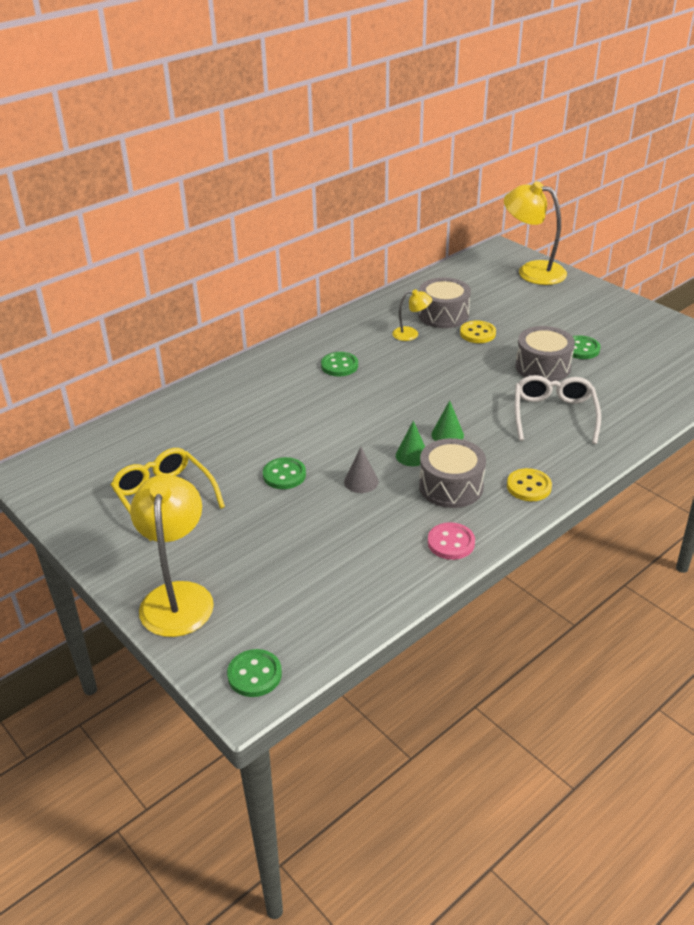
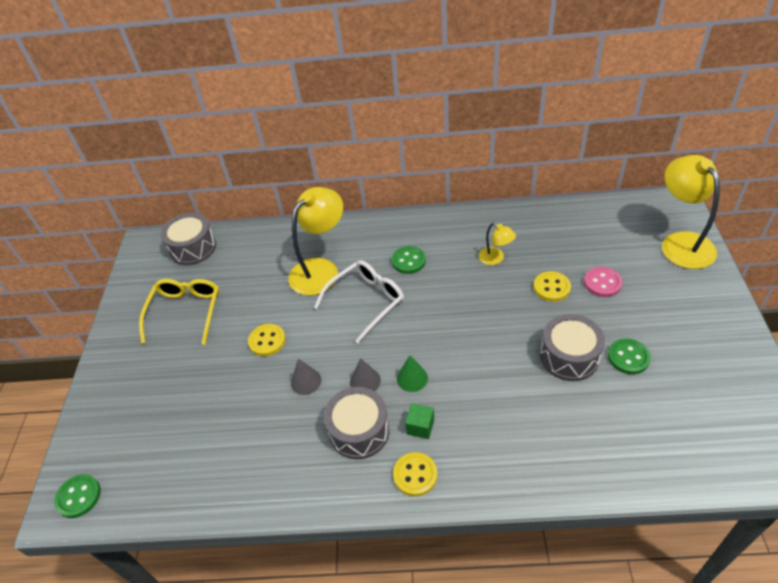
camera: 45 degrees right, 10 degrees up
yellow lamp [130,474,214,637] -> yellow lamp moved to [288,187,343,296]
green button [263,457,306,489] -> yellow button [248,324,286,356]
green cone [396,421,425,466] -> grey cone [350,358,381,391]
grey drum [418,278,471,328] -> grey drum moved to [161,213,216,265]
pink button [428,522,475,560] -> pink button moved to [584,267,622,297]
white glasses [515,375,601,444] -> white glasses moved to [314,260,404,343]
none -> green cube [405,403,434,439]

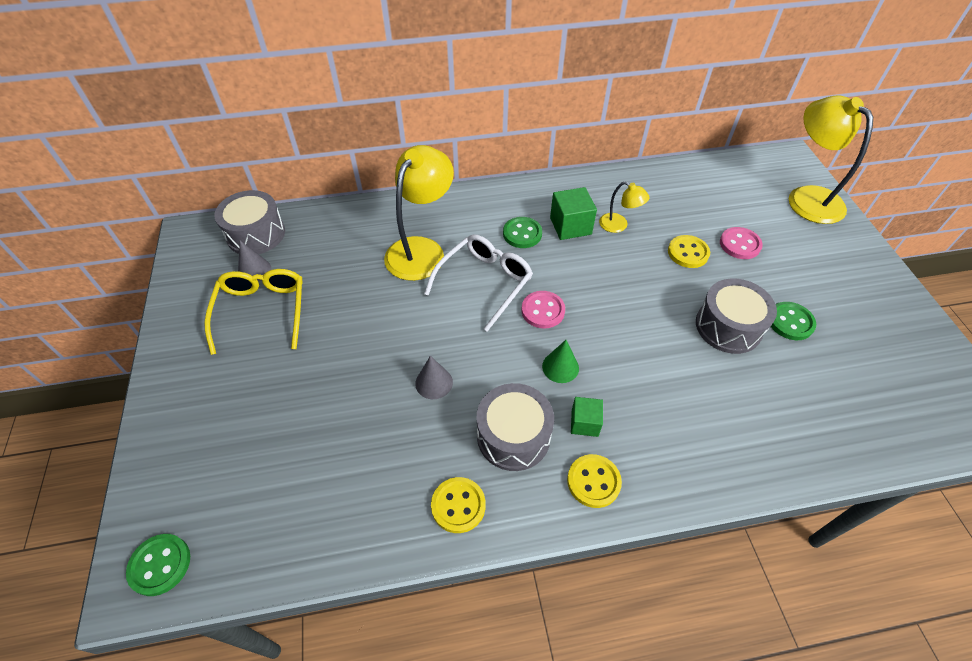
camera: 15 degrees left, 5 degrees up
yellow button [248,324,286,356] -> yellow button moved to [431,477,486,533]
grey cone [350,358,381,391] -> grey cone moved to [238,241,271,282]
none -> pink button [521,291,565,329]
none -> green cube [550,187,597,240]

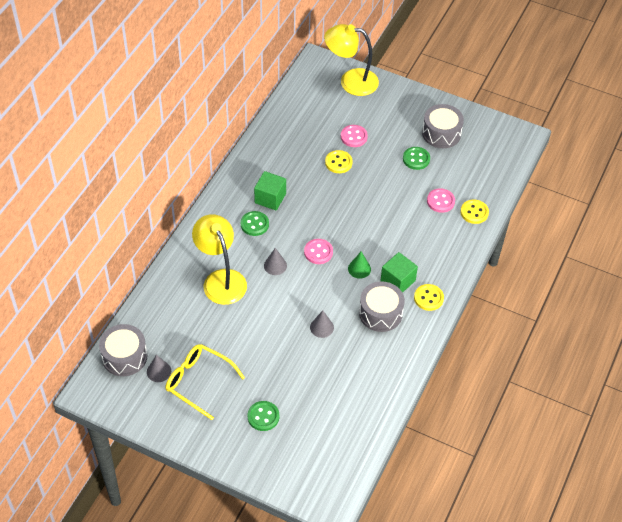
camera: 55 degrees left, 0 degrees up
green button [126,534,190,596] -> green button moved to [248,401,279,431]
white glasses [424,234,533,332] -> grey cone [264,248,287,275]
yellow button [431,477,486,533] -> yellow button moved to [460,199,489,224]
green cube [571,397,603,437] -> green cube [380,252,418,293], size x1.57
yellow lamp [599,182,649,233] -> none
grey drum [696,279,777,354] -> grey drum moved to [422,104,464,148]
none -> pink button [427,188,455,213]

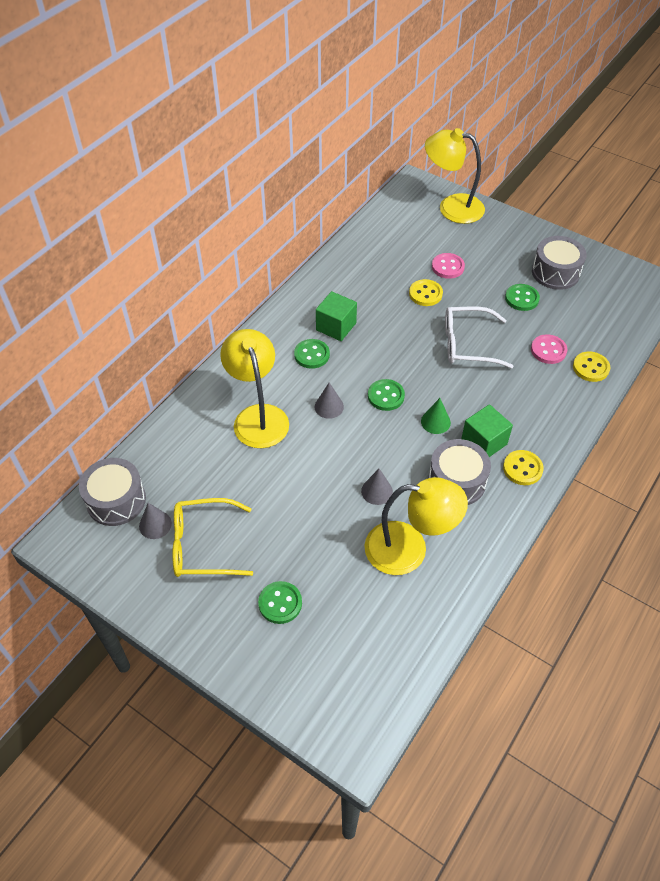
camera: 10 degrees right, 0 degrees up
yellow glasses [166,344,245,420] -> yellow glasses turned 45 degrees counterclockwise [172,498,253,577]
pink button [304,239,333,264] -> green button [368,379,405,411]
none -> yellow lamp [364,477,468,575]
none -> white glasses [445,307,514,368]

